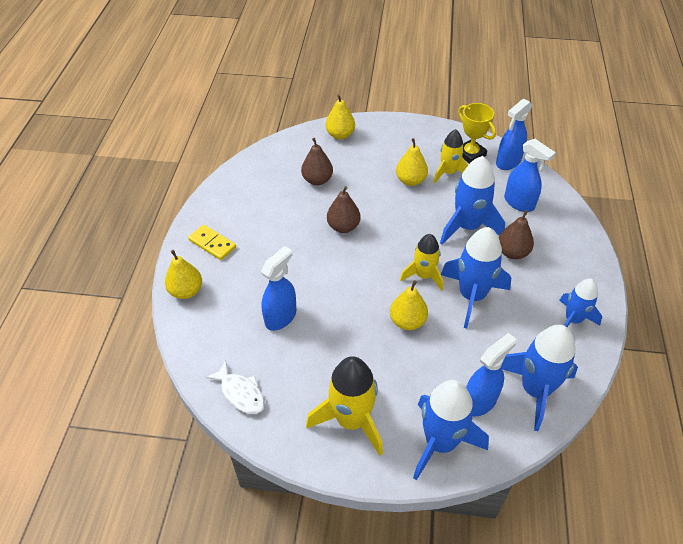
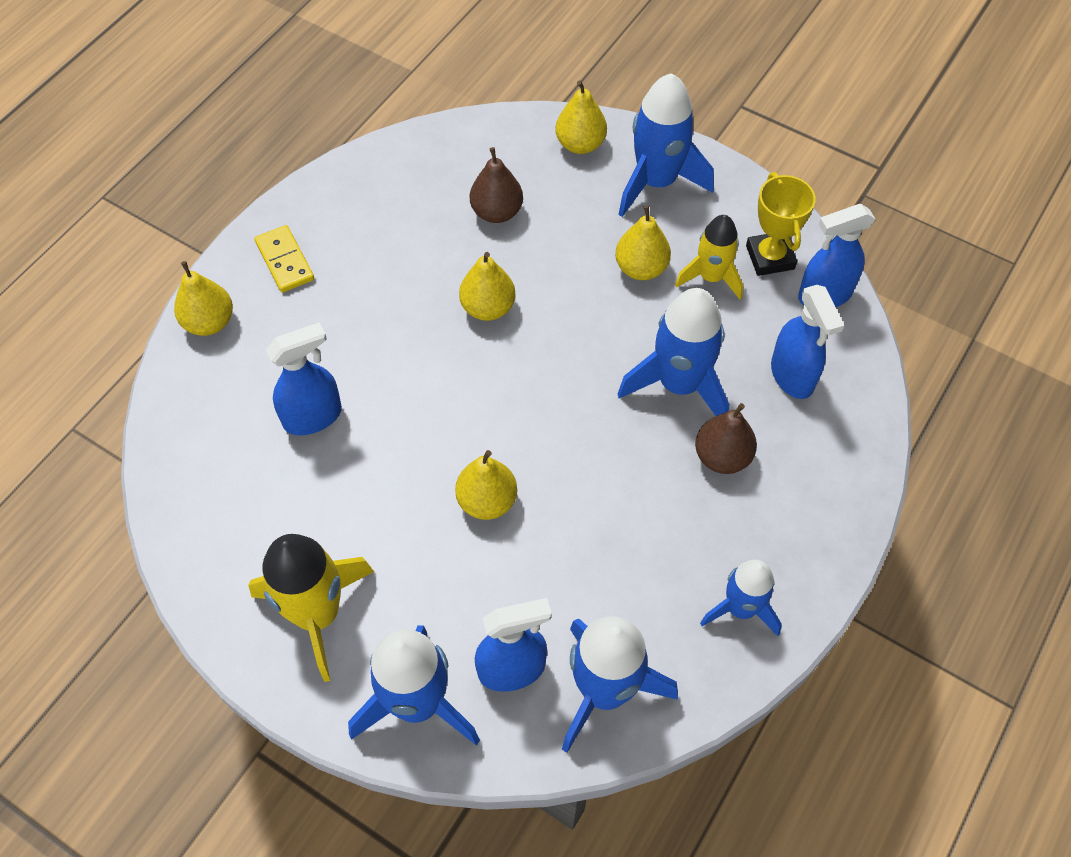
camera: 25 degrees right, 10 degrees up
white fish [205,361,265,414] -> none
brown pear [327,186,361,233] -> yellow pear [459,252,516,321]
yellow rocket [400,234,443,291] -> none
blue rocket [441,227,511,329] -> blue rocket moved to [618,73,714,217]

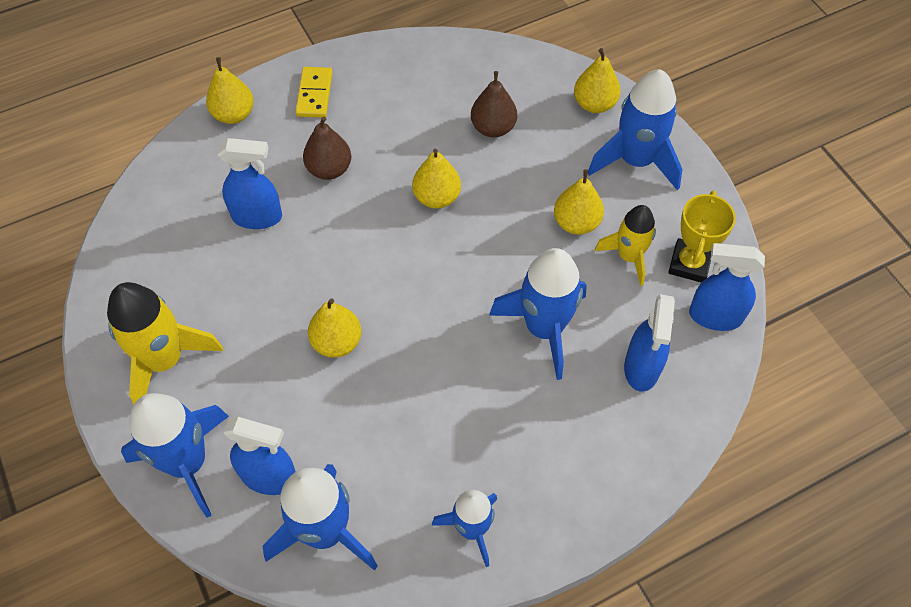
camera: 30 degrees right, 0 degrees up
brown pear [695,403,757,474] -> brown pear moved to [303,117,351,180]

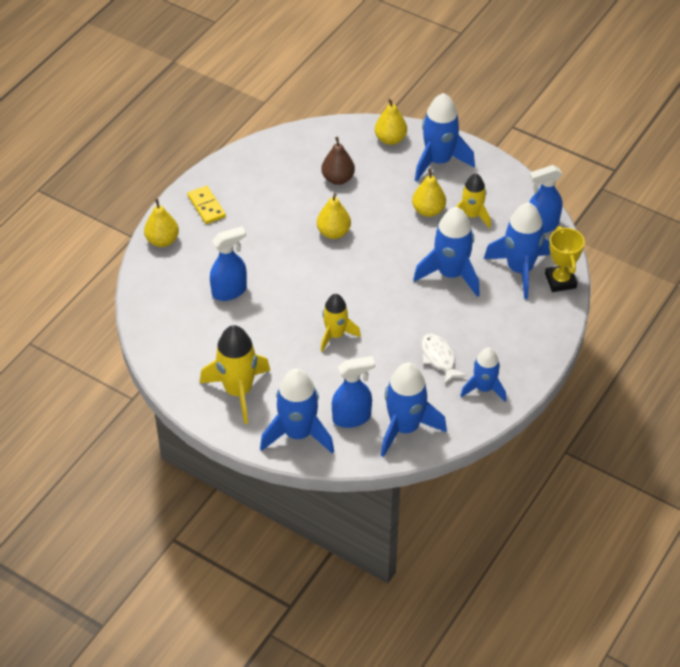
camera: 30 degrees left, 10 degrees down
brown pear [303,117,351,180] -> none
yellow pear [308,298,362,358] -> yellow rocket [321,294,361,352]
blue spray bottle [624,294,675,392] -> blue rocket [484,202,550,299]
yellow trophy [668,191,736,283] -> yellow trophy moved to [545,226,585,292]
none -> white fish [421,333,467,384]

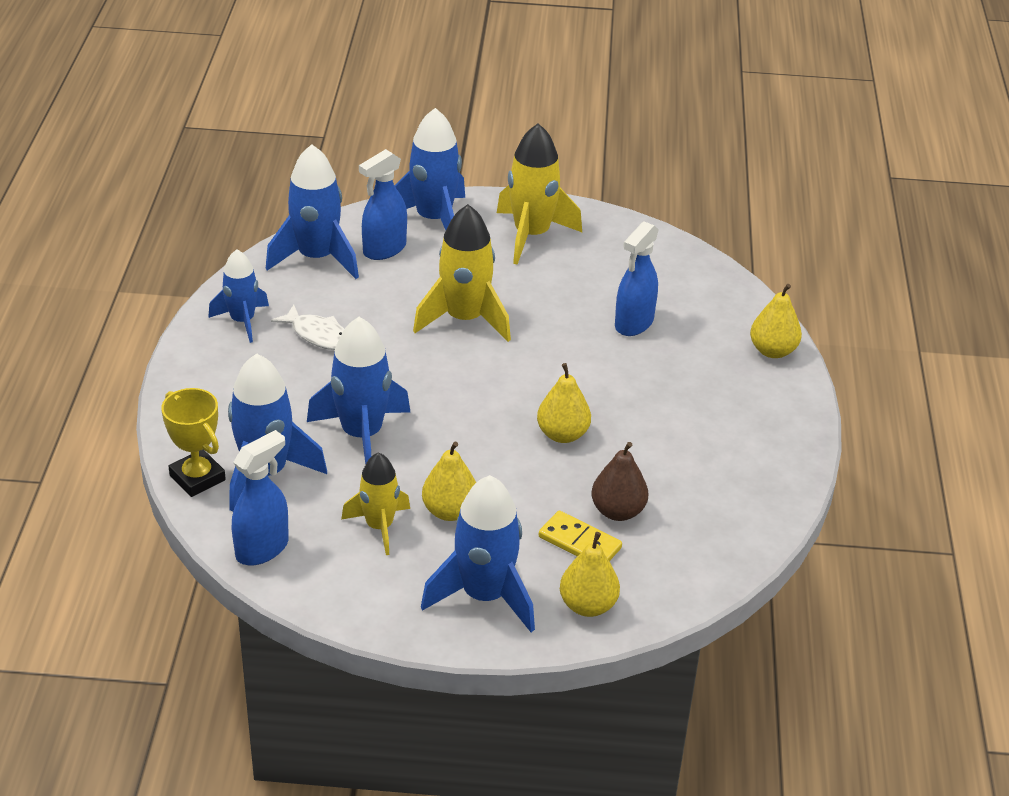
camera: 150 degrees right, 10 degrees down
yellow domino [187,186,226,224] -> yellow domino moved to [539,510,622,561]
yellow rocket [321,294,361,352] -> yellow rocket [413,204,511,342], size x1.58

